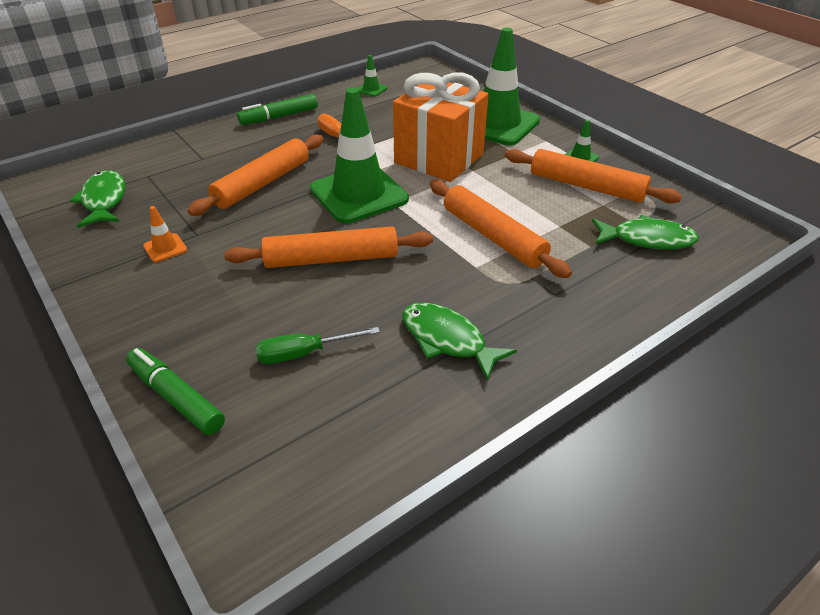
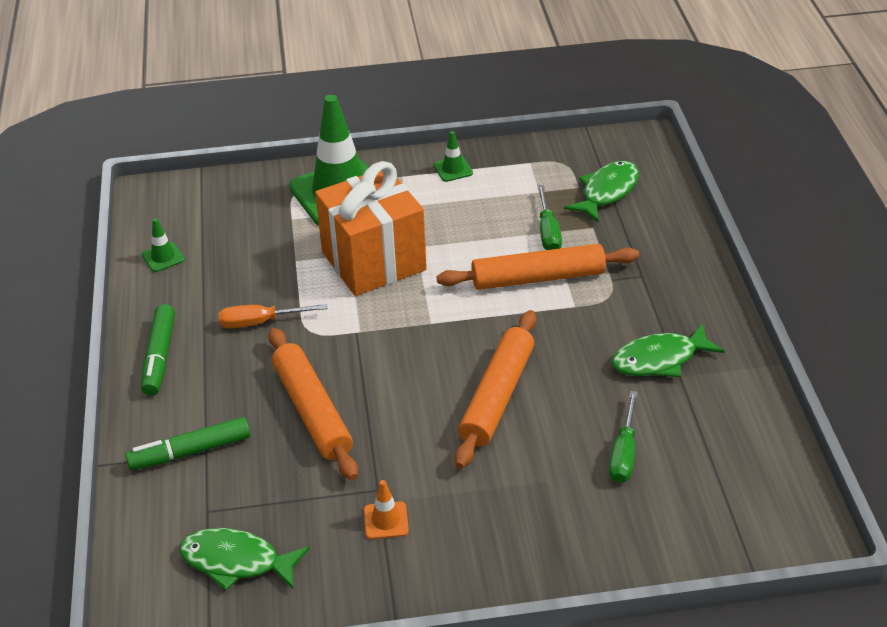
camera: 60 degrees left, 0 degrees up
green marker [126,348,225,435] -> green marker moved to [125,417,251,470]
green traffic cone [310,88,409,224] -> none
orange rolling pin [505,149,682,204] -> none
none -> green screwdriver [538,185,562,250]

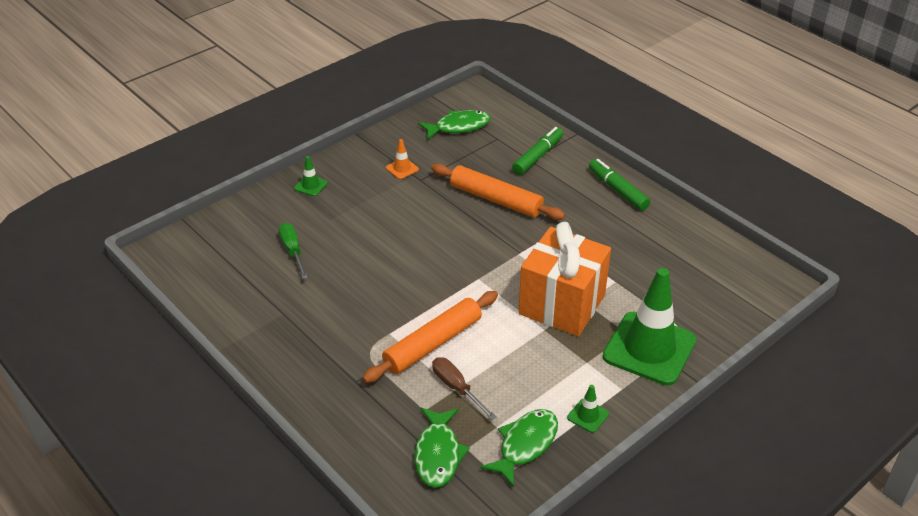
camera: 145 degrees right, 0 degrees up
green traffic cone [142,218,185,272] -> green traffic cone moved to [294,156,328,196]
orange screwdriver [219,304,327,329] -> none
orange rolling pin [454,310,536,469] -> none
green screwdriver [538,185,562,250] -> brown screwdriver [432,357,496,420]
green fish [612,323,725,377] -> green fish moved to [480,409,558,487]

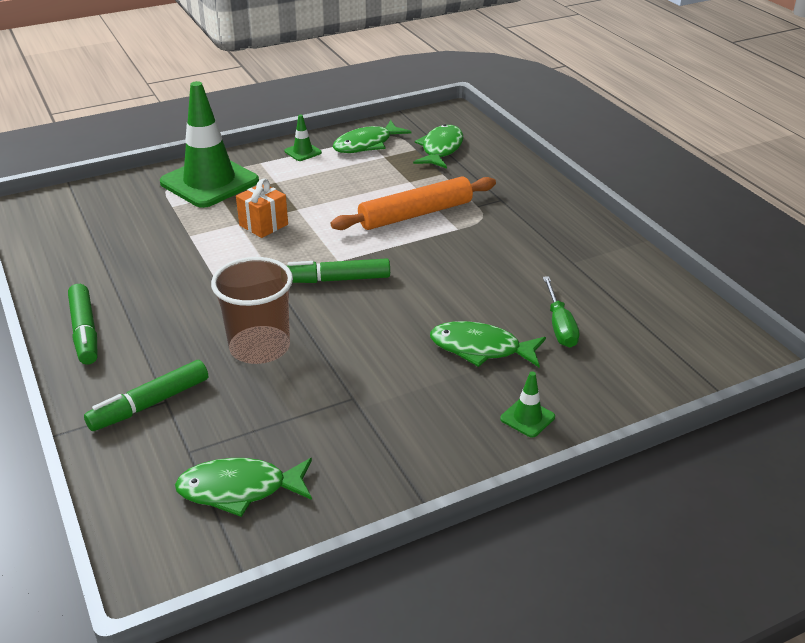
camera: 165 degrees left, 5 degrees down
orange traffic cone [386,139,419,179] -> none
orange rolling pin [431,163,565,220] -> brown cup [211,257,293,364]
brown screwdriver [432,357,496,420] -> none
orange gift [518,222,611,336] -> orange gift [236,178,288,238], size x0.48
none -> green marker [287,258,390,283]
none -> green fish [430,321,546,368]

